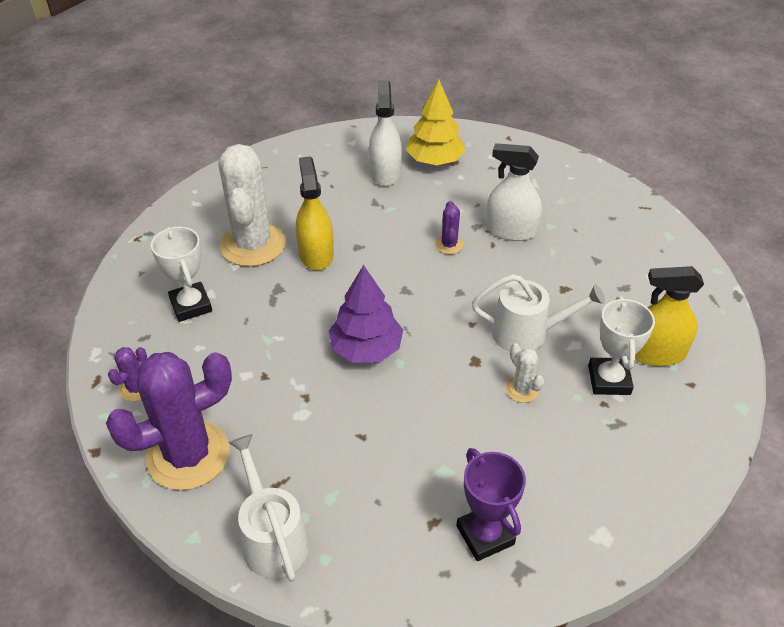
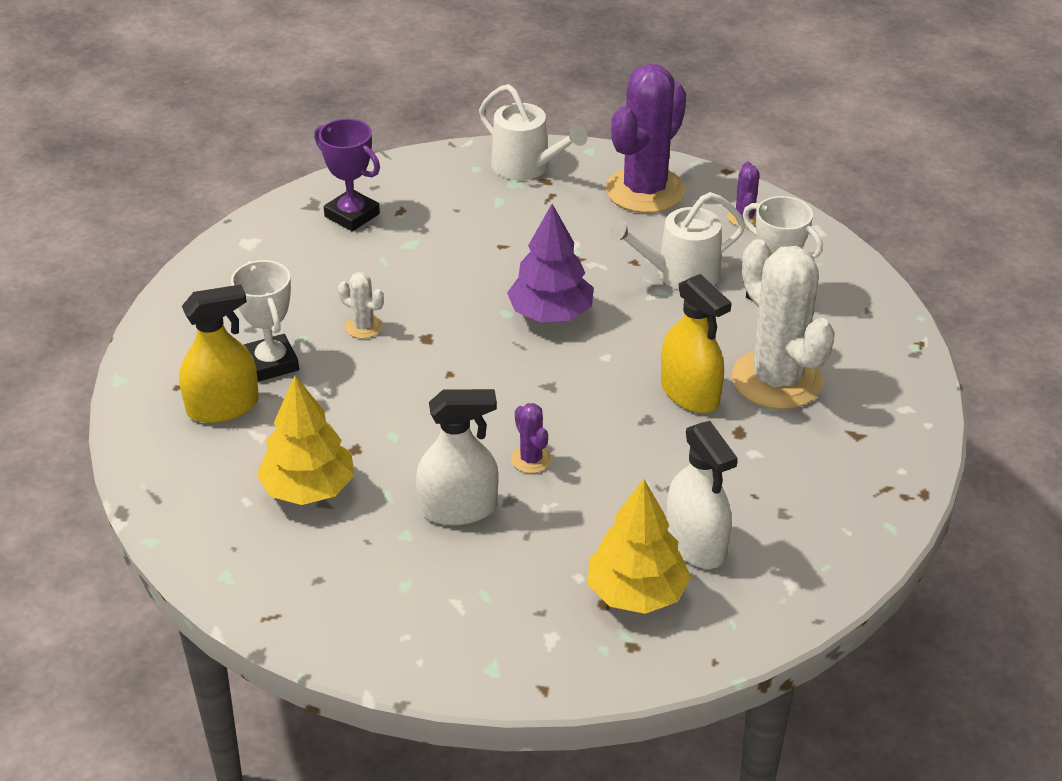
camera: 155 degrees right, 5 degrees down
white watering can [472,274,605,353] -> white watering can moved to [609,192,745,290]
none -> yellow tree [256,376,355,505]

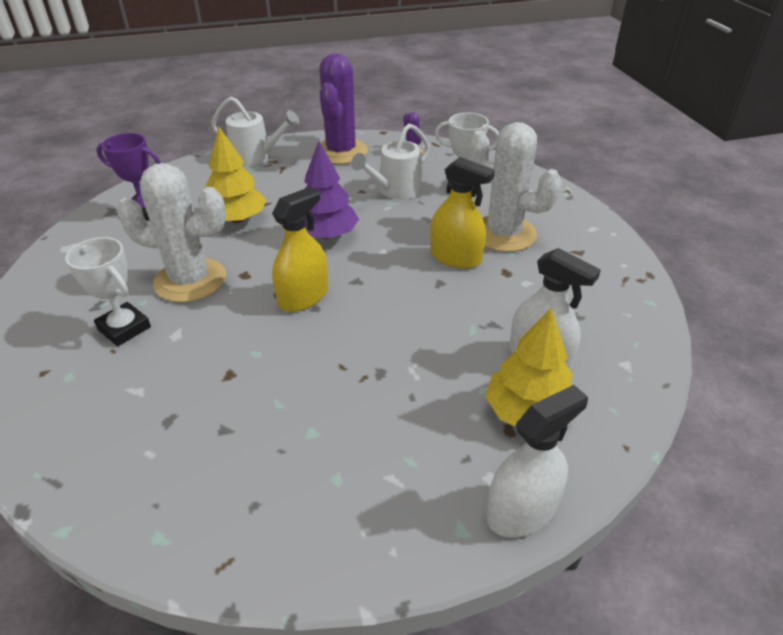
camera: 25 degrees left, 0 degrees up
yellow spray bottle [179,285,259,423] -> yellow spray bottle moved to [272,187,328,312]
yellow tree [256,376,355,505] -> yellow tree moved to [205,127,267,223]
white cactus [338,272,384,339] -> white cactus [117,163,226,303], size x2.34
white spray bottle [416,389,498,525] -> white spray bottle moved to [486,385,588,538]
purple cactus [511,403,552,473] -> none

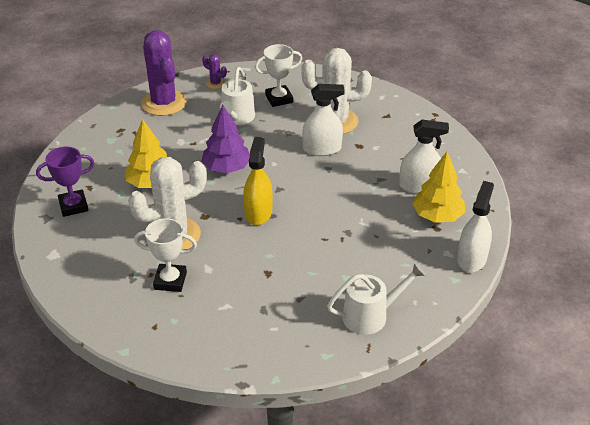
camera: 35 degrees left, 0 degrees up
white watering can [211,97,299,166] -> white watering can moved to [327,263,426,335]
yellow spray bottle [430,157,495,269] -> white spray bottle [302,84,345,156]

